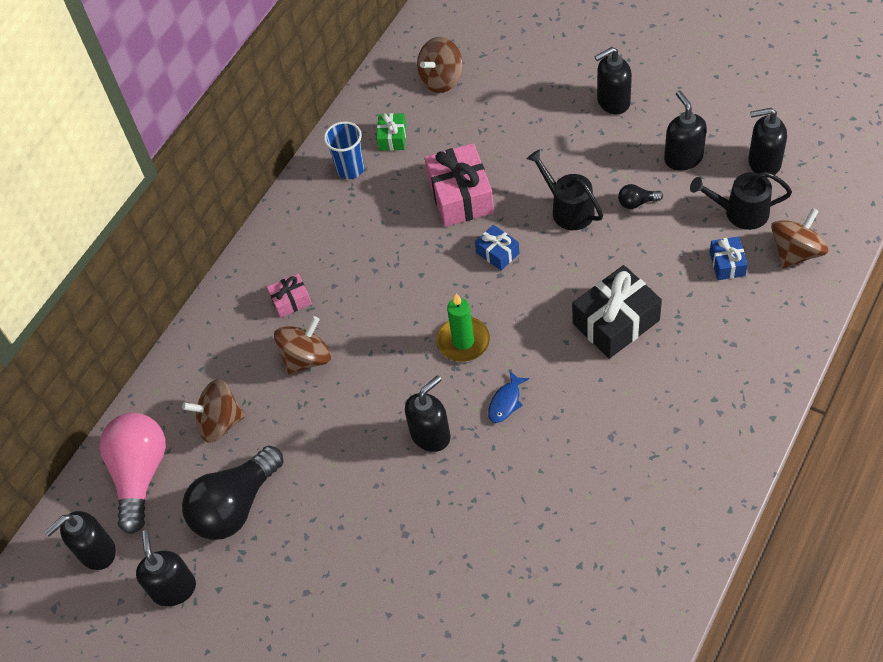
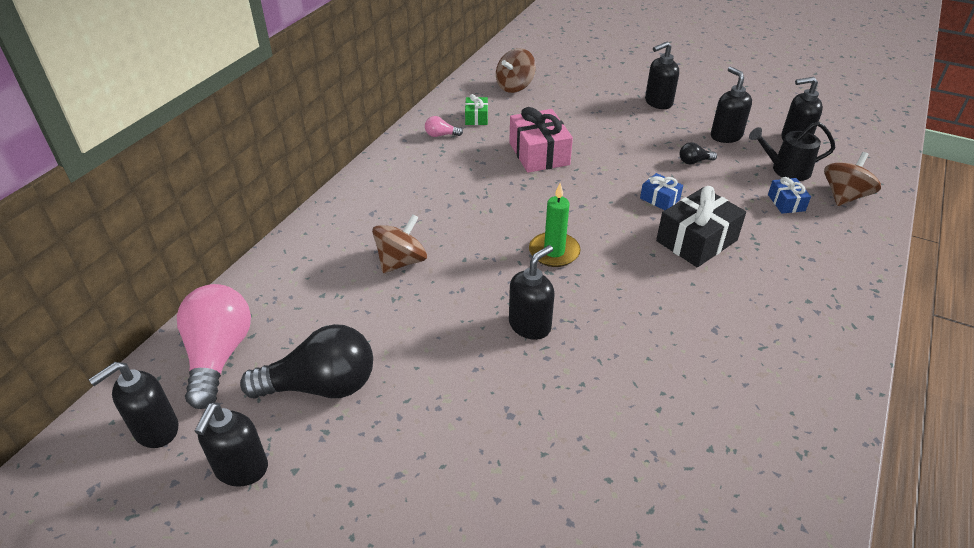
camera: 10 degrees left, 15 degrees down
black soap dispenser [136,530,196,606] -> black soap dispenser turned 150 degrees counterclockwise [194,402,268,487]
brown spinning top [182,379,246,443] -> none
black light bulb [182,445,284,540] -> black light bulb turned 135 degrees counterclockwise [240,324,373,399]
pink gift [267,274,312,318] -> none
blue cup [324,121,364,179] -> pink light bulb [425,116,463,137]
blue gift [475,225,519,271] -> blue gift moved to [640,173,683,210]
blue fish [488,370,529,423] -> none
black watering can [527,149,603,230] -> none

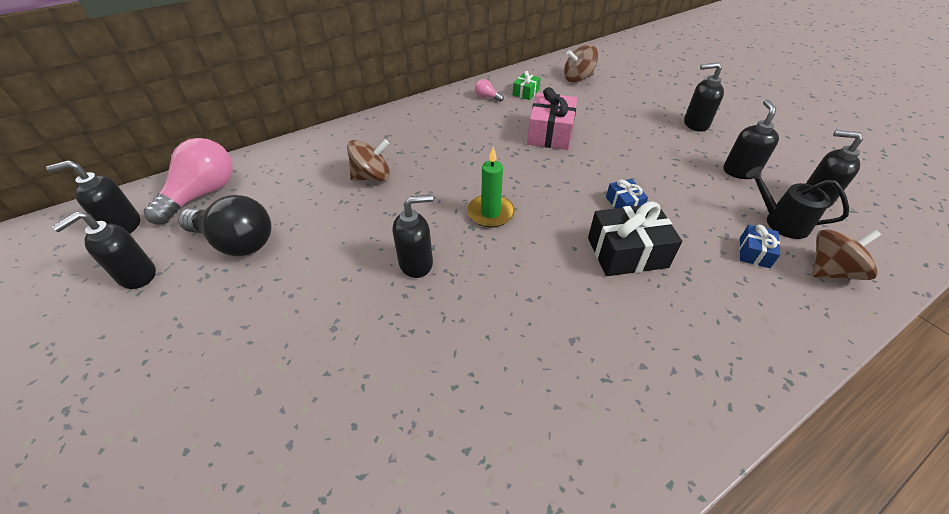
camera: 30 degrees right, 5 degrees up
black light bulb [679,142,717,165] -> none

